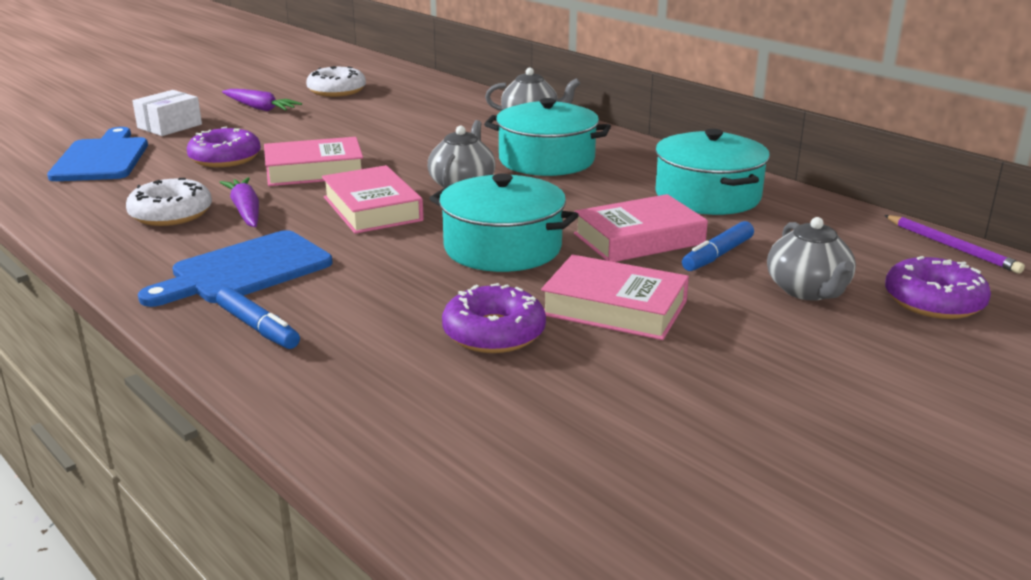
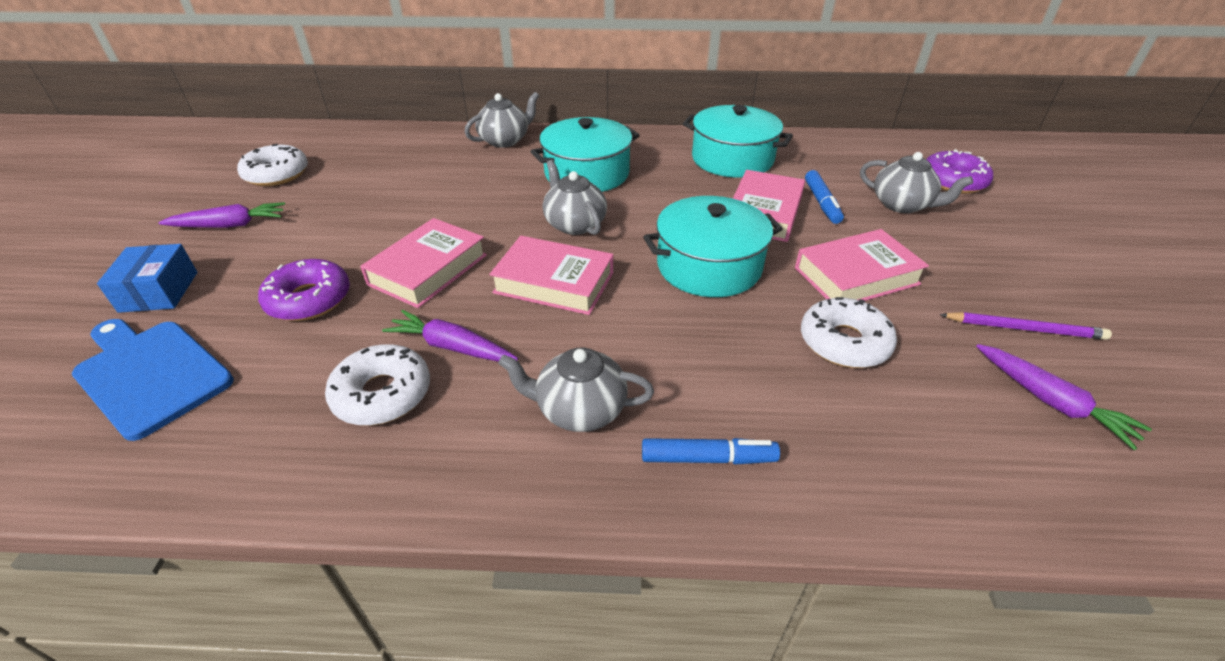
camera: 45 degrees left, 15 degrees up
white box [132,90,202,136] -> blue box [97,244,197,313]
blue cutting board [138,230,332,307] -> grey teapot [498,347,654,432]
purple donut [442,283,546,353] -> white donut [801,297,897,368]
purple pencil [884,215,1025,273] -> purple pencil moved to [940,312,1112,340]
none -> purple carrot [976,344,1152,450]

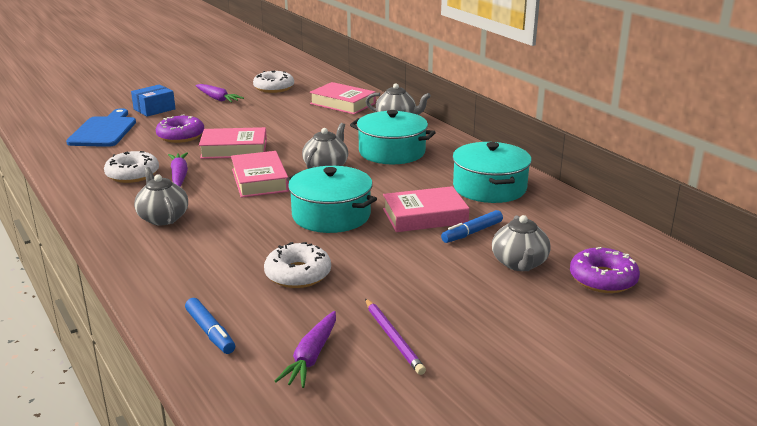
camera: 55 degrees right, 15 degrees down
blue marker [642,438,780,465] -> blue marker moved to [185,298,235,354]
pink book [795,229,929,301] -> pink book moved to [310,82,376,114]

